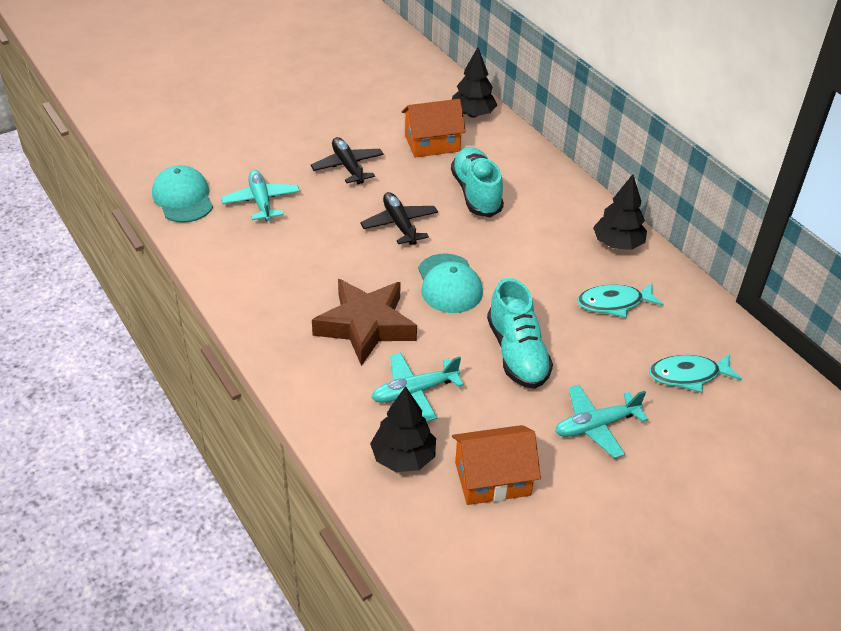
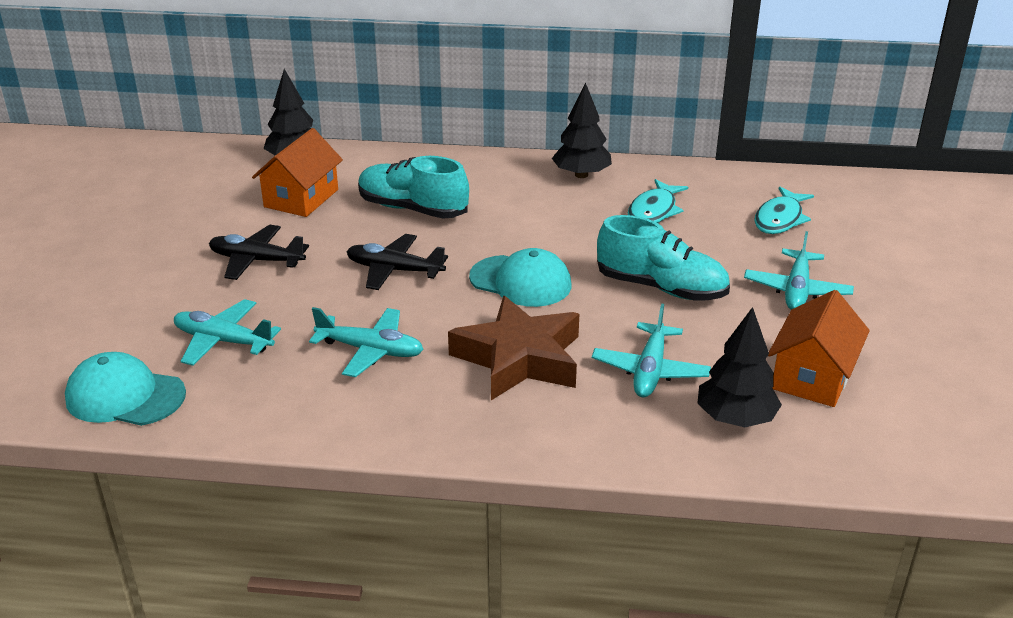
camera: 50 degrees left, 10 degrees down
none -> turquoise plane [309,307,424,377]

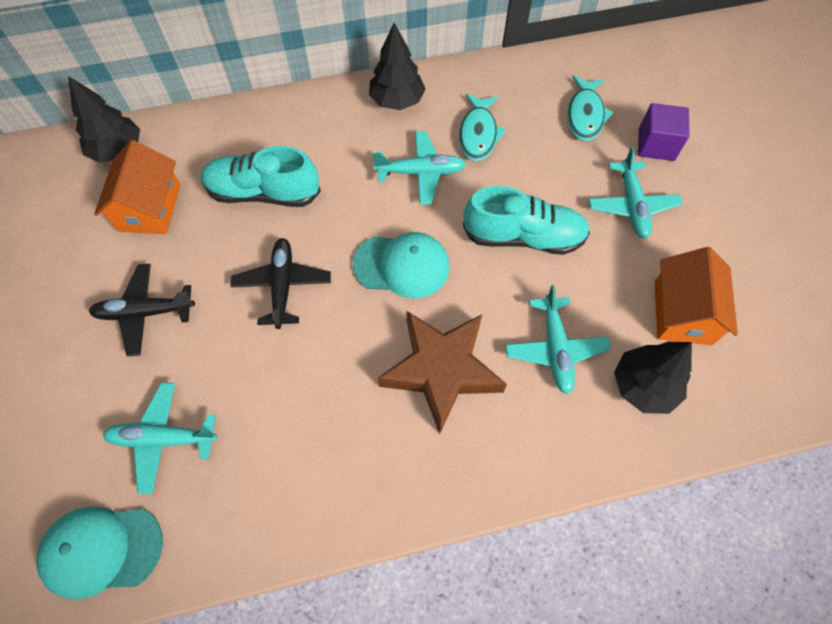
camera: 20 degrees left, 30 degrees up
turquoise plane [309,307,424,377] -> turquoise plane moved to [373,131,466,205]
black plane [347,234,448,290] -> black plane turned 90 degrees clockwise [230,238,331,329]
none -> purple cube [638,103,690,161]

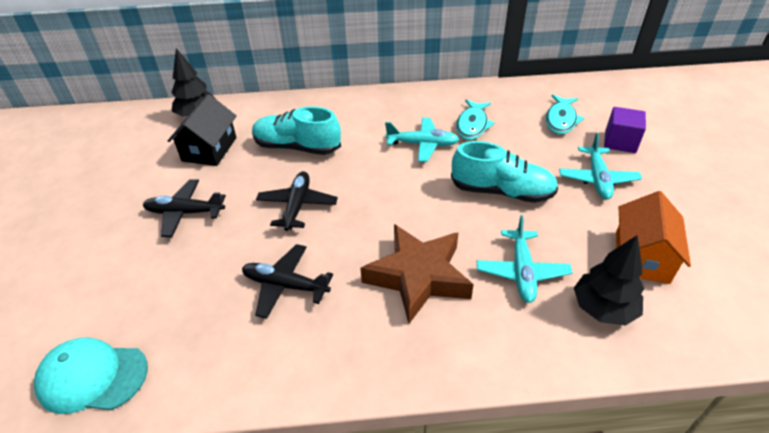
camera: 10 degrees right, 20 degrees down
orange house [94,140,180,234] -> black house [168,94,237,166]
turquoise plane [103,383,218,494] -> none
turquoise cap [353,232,450,298] -> none
black tree [369,23,426,110] -> none
none -> black plane [242,244,333,319]

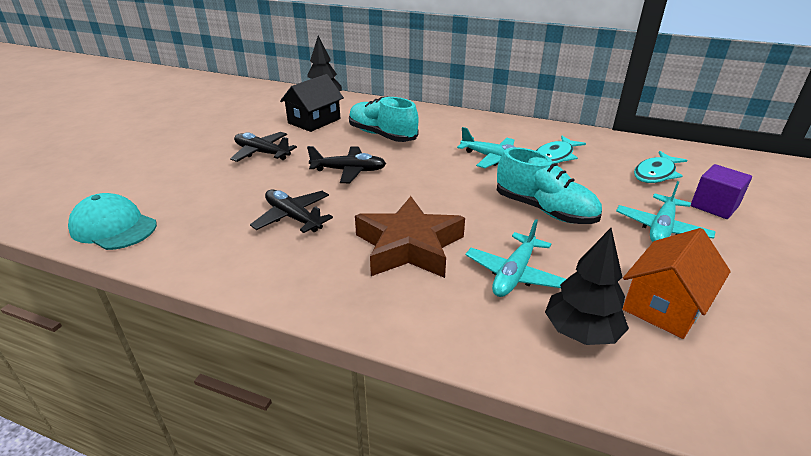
camera: 25 degrees right, 10 degrees down
black plane [256,171,338,231] -> black plane turned 60 degrees clockwise [307,146,386,183]

